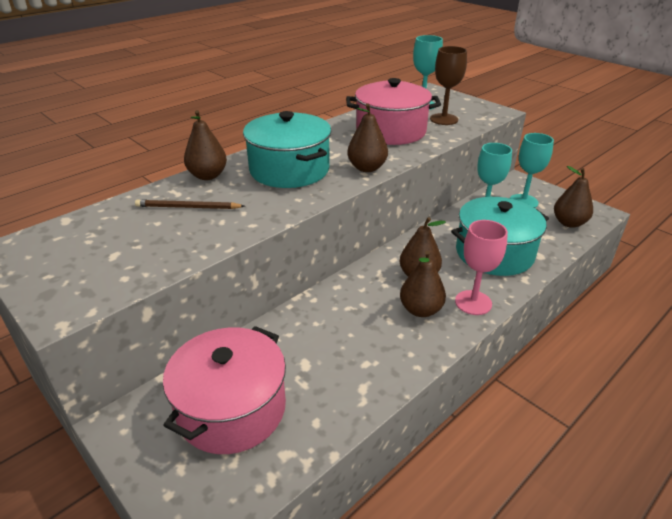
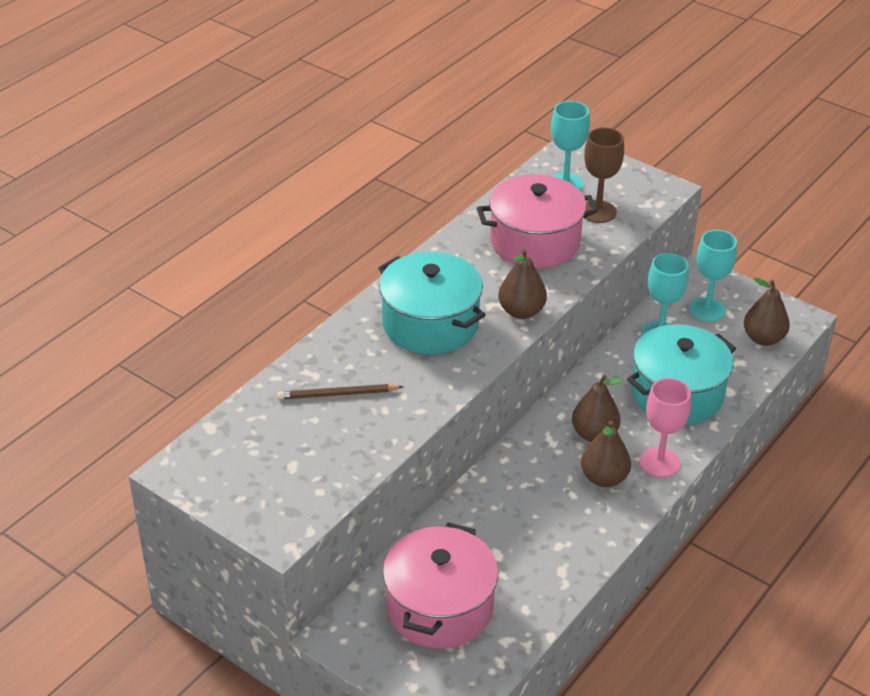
camera: 10 degrees left, 5 degrees up
brown pear [184,110,227,180] -> none

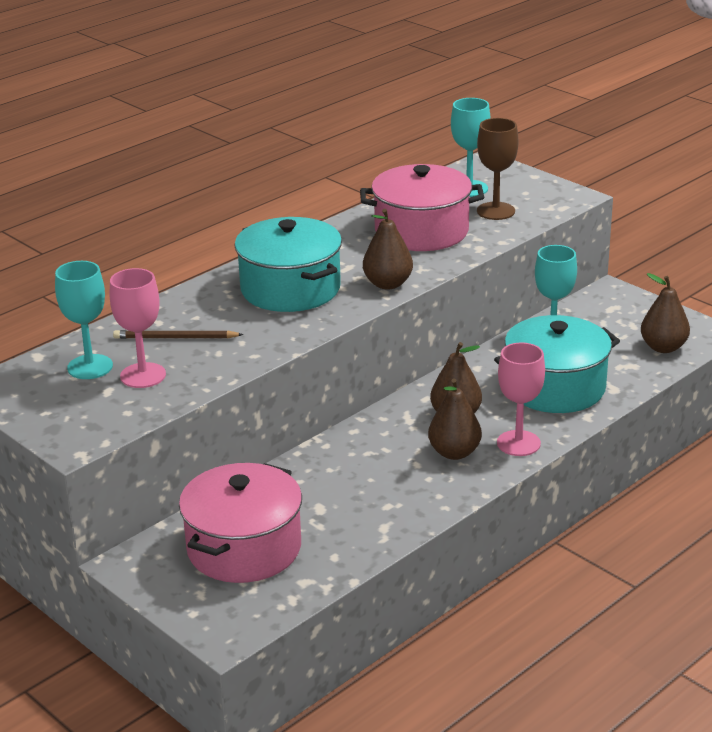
camera: 10 degrees right, 10 degrees down
turquoise goblet [689,230,737,322] -> turquoise goblet moved to [55,261,113,379]
none -> pink goblet [110,268,166,388]

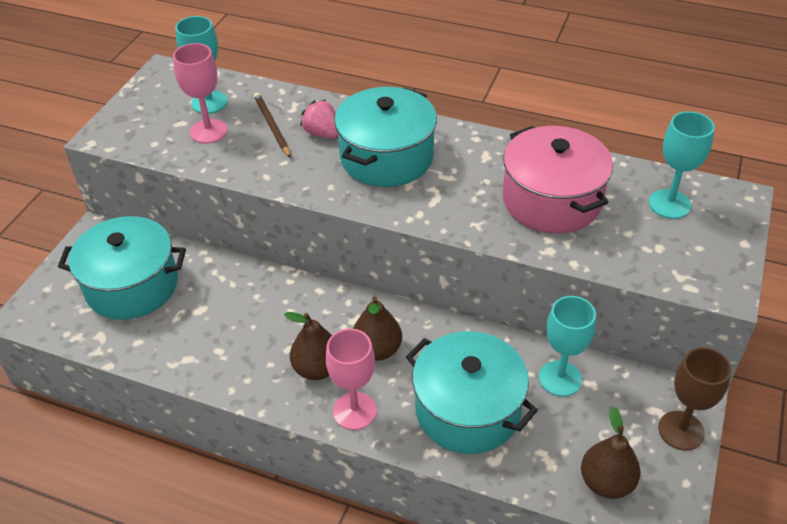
camera: 65 degrees right, 15 degrees up
pink pot [179,463,302,583] -> turquoise pot [58,216,186,320]
brown pear [363,209,413,289] -> none
brown goblet [477,118,518,220] -> brown goblet moved to [658,347,732,450]
none -> pink strawberry [300,99,338,139]

